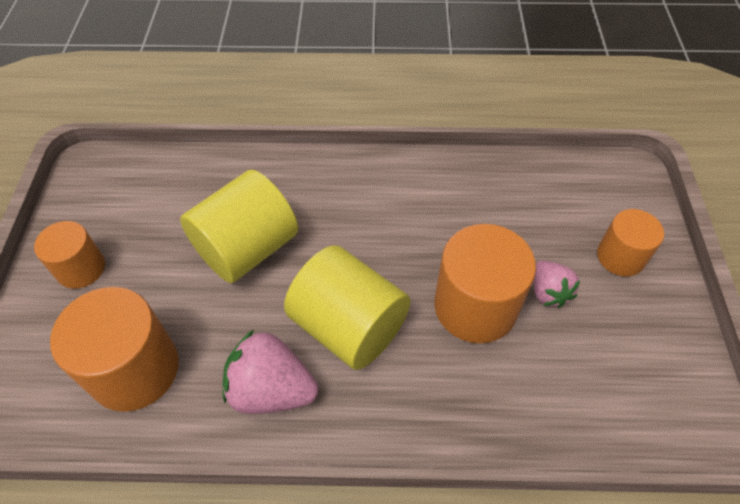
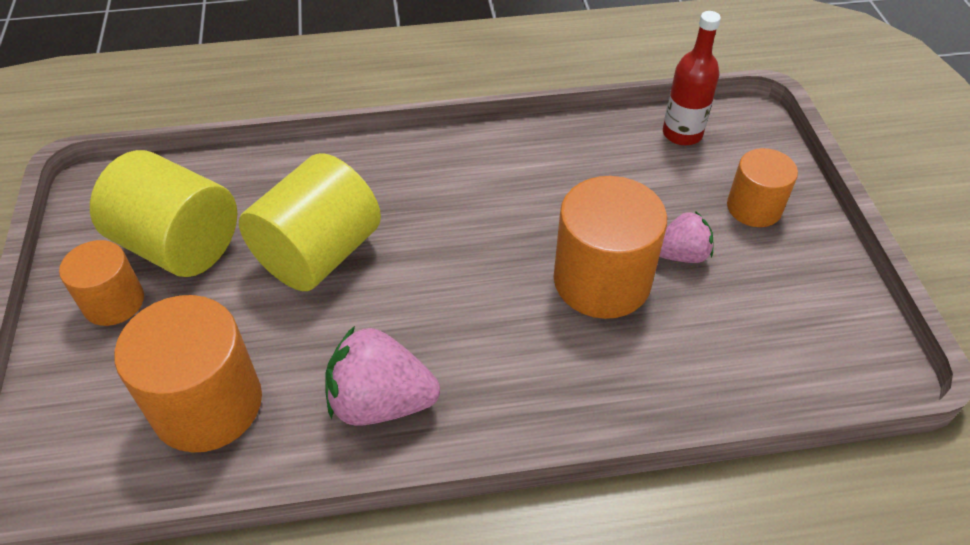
camera: 10 degrees left, 5 degrees down
yellow cylinder [284,245,411,370] -> yellow cylinder moved to [90,150,237,277]
pink strawberry [534,260,580,308] -> pink strawberry turned 75 degrees counterclockwise [659,211,713,263]
none -> red bottle [663,11,721,145]

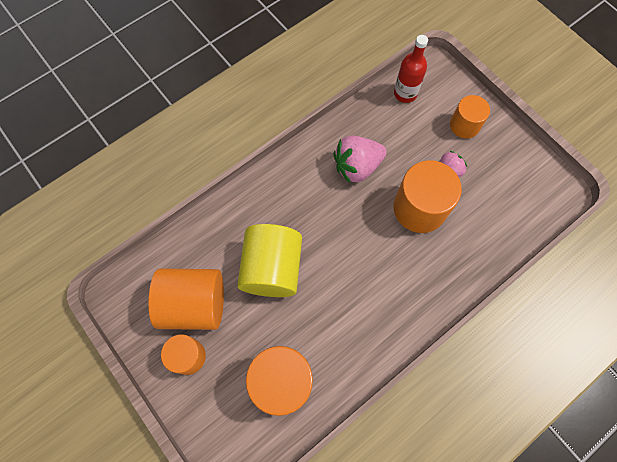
camera: 30 degrees left, 20 degrees up
yellow cylinder [90,150,237,277] -> orange cylinder [148,268,224,330]
pink strawberry [325,326,440,426] -> pink strawberry moved to [333,136,387,183]

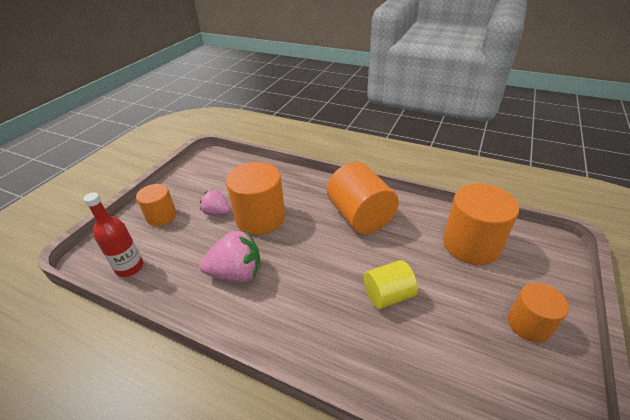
camera: 115 degrees left, 30 degrees down
orange cylinder [148,268,224,330] -> orange cylinder moved to [327,162,399,234]
yellow cylinder [237,224,302,297] -> yellow cylinder [364,260,418,309], size x0.60
pink strawberry [333,136,387,183] -> pink strawberry turned 45 degrees counterclockwise [199,230,260,283]

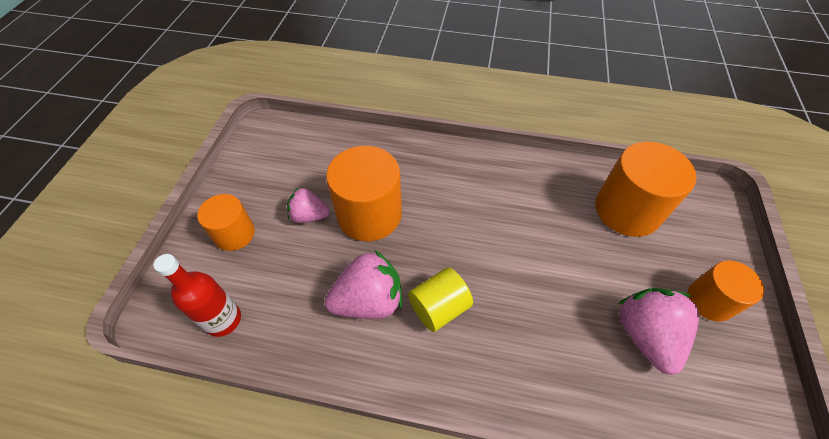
camera: 15 degrees left, 15 degrees up
orange cylinder [327,162,399,234] -> none
yellow cylinder [364,260,418,309] -> yellow cylinder moved to [408,268,473,332]
none -> pink strawberry [618,288,699,375]

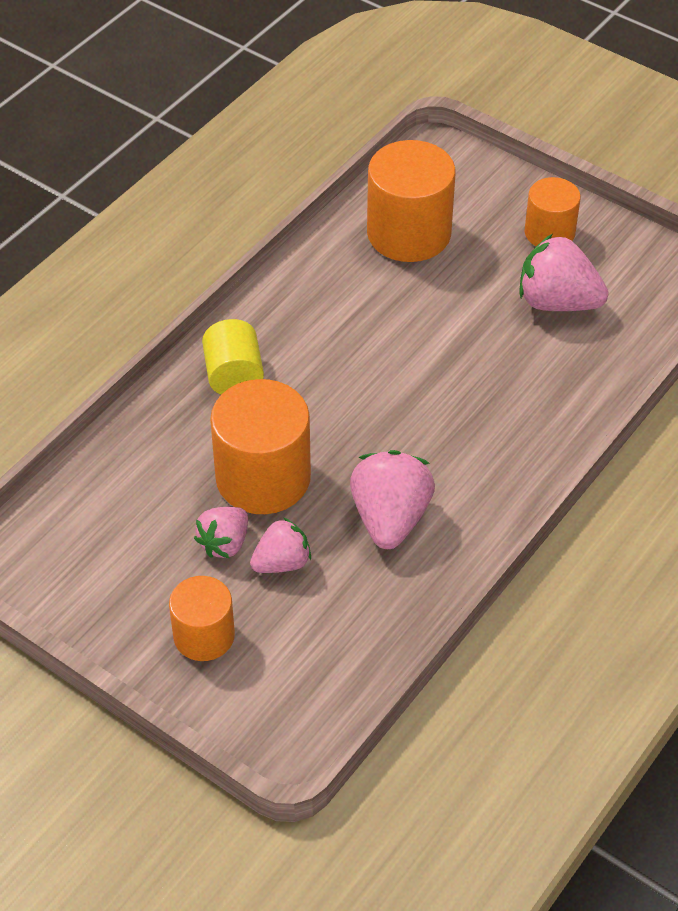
camera: 65 degrees left, 5 degrees down
red bottle [154,254,241,337] -> none
yellow cylinder [408,268,473,332] -> yellow cylinder moved to [202,319,264,394]
none -> pink strawberry [250,518,311,573]

